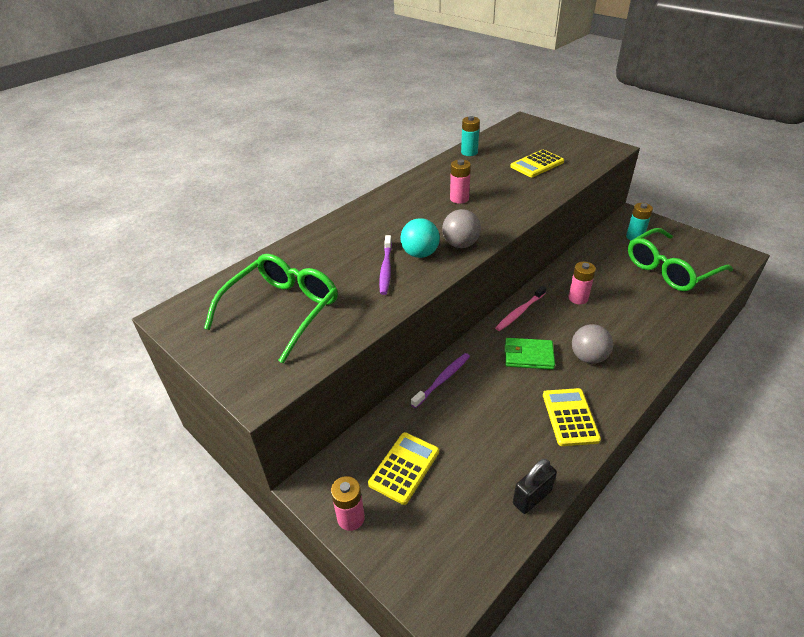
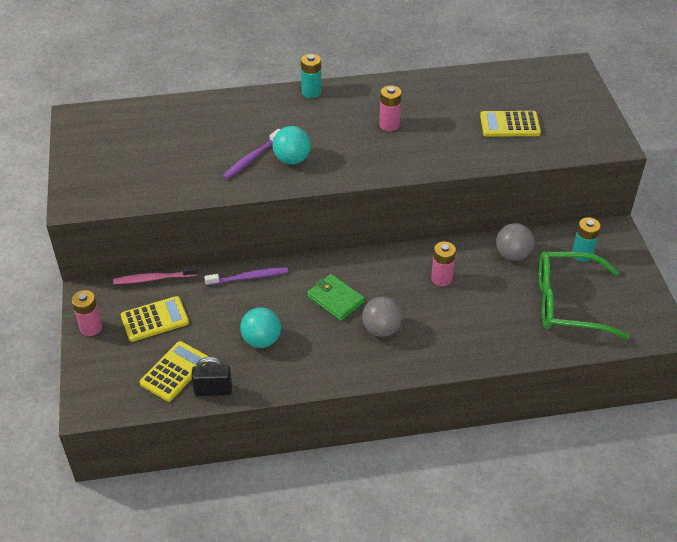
camera: 35 degrees right, 5 degrees up
green glasses [204,254,338,363] -> none
grey ball [442,209,481,248] -> grey ball moved to [496,223,534,261]
turquoise battery [461,116,480,156] -> turquoise battery moved to [301,54,322,98]
pink toothbrush [495,286,546,331] -> pink toothbrush moved to [113,266,197,284]
yellow calculator [543,388,601,446] -> yellow calculator moved to [139,341,208,402]
none -> turquoise ball [240,307,281,348]

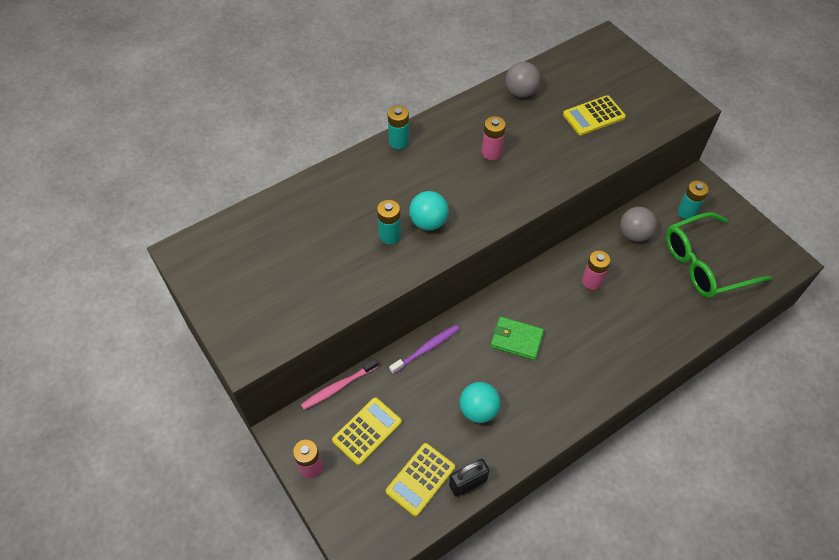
camera: 25 degrees left, 10 degrees up
yellow calculator [139,341,208,402] -> yellow calculator turned 150 degrees counterclockwise [386,443,455,517]
purple toothbrush [223,129,280,179] -> turquoise battery [377,200,401,244]
grey ball [362,297,402,337] -> grey ball moved to [505,62,540,98]

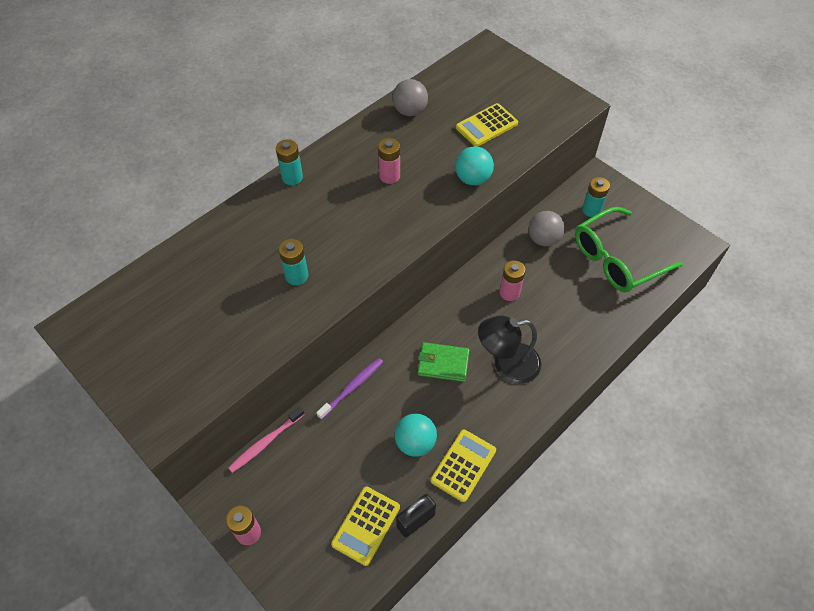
camera: 10 degrees left, 0 degrees up
yellow calculator [332,398,402,465] -> yellow calculator moved to [431,429,496,502]
turquoise ball [409,191,449,231] -> turquoise ball moved to [455,146,494,185]
none -> black lamp [478,316,541,384]

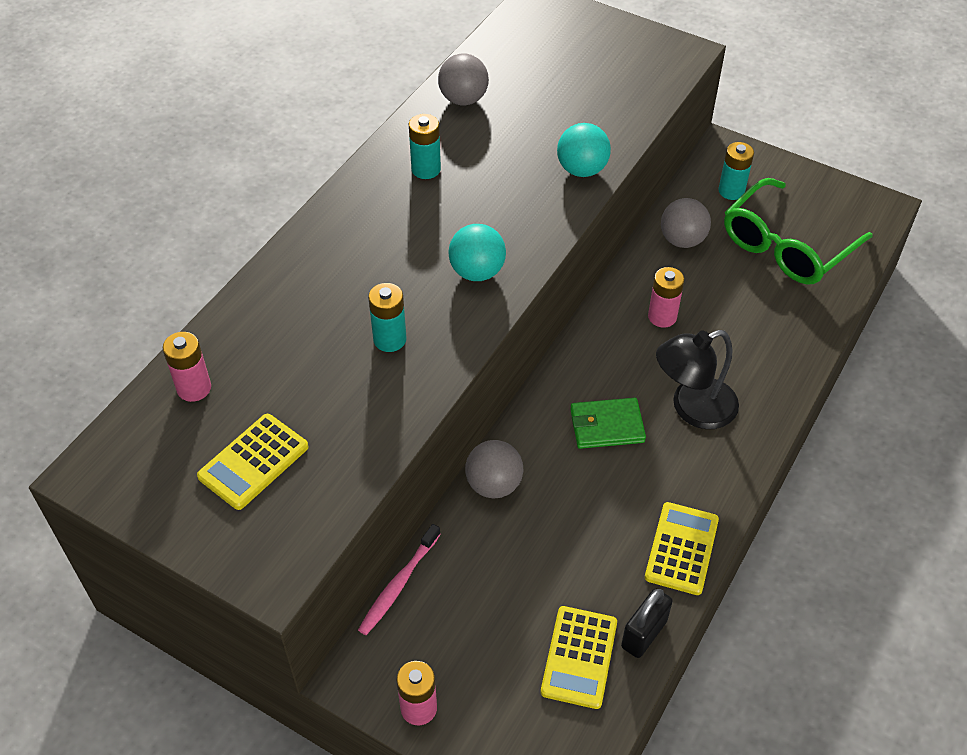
camera: 15 degrees left, 5 degrees down
turquoise battery [276,140,303,185] -> turquoise battery moved to [409,114,441,179]
purple toothbrush [316,358,383,420] -> grey ball [465,440,523,498]
pink battery [378,138,400,184] -> pink battery moved to [163,332,211,402]
turquoise ball [395,414,437,457] -> turquoise ball moved to [448,224,506,281]
yellow calculator [456,103,518,147] -> yellow calculator moved to [197,414,308,510]

